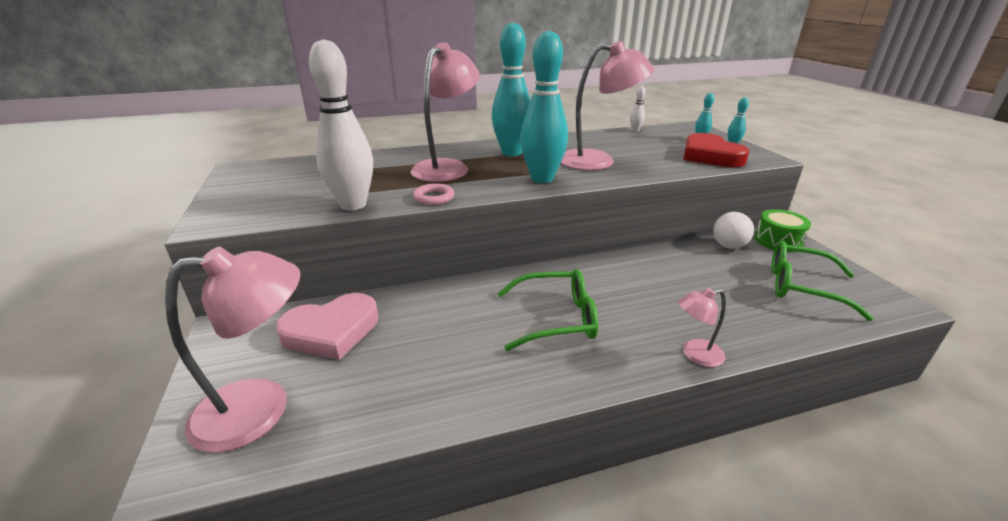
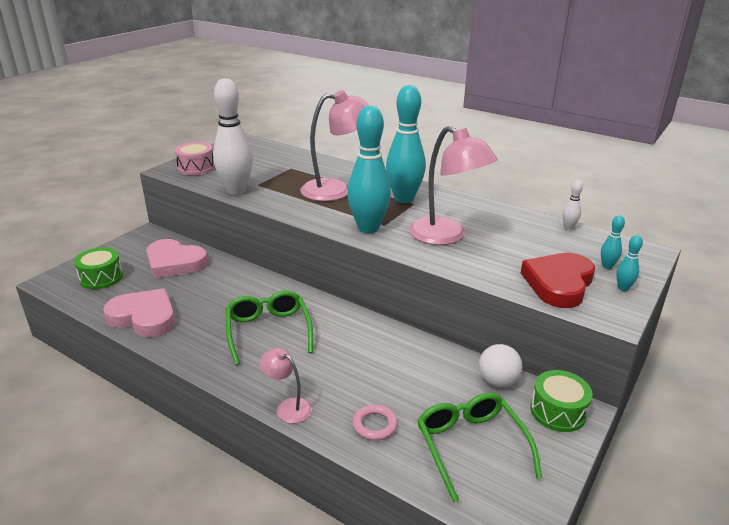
camera: 50 degrees right, 0 degrees up
pink lamp [165,247,301,453] -> green drum [74,247,123,289]
pink ring [413,183,454,205] -> pink ring moved to [353,405,398,441]
green glasses [497,269,598,351] -> green glasses turned 150 degrees counterclockwise [226,291,313,365]
none -> pink heart [103,288,175,337]
none -> pink drum [175,142,215,175]

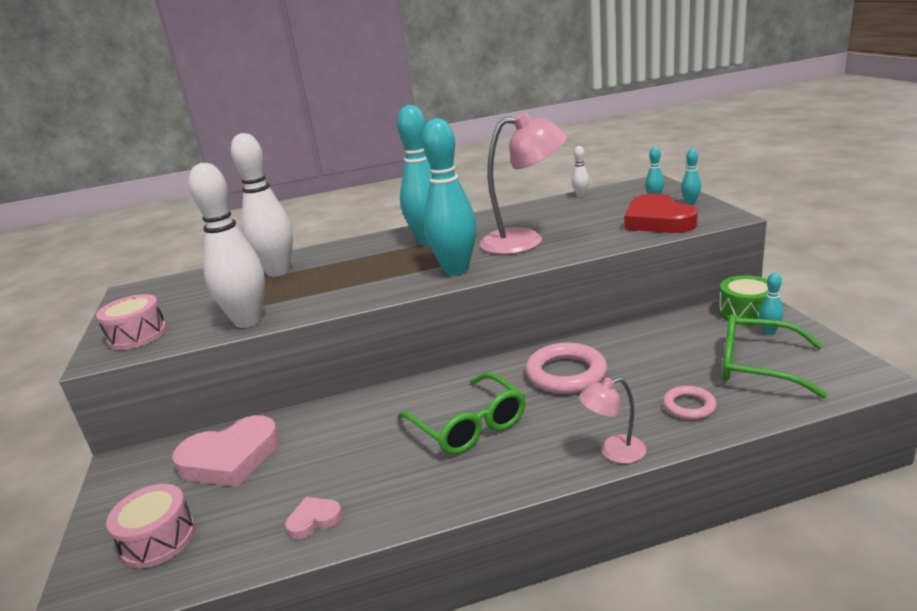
camera: 45 degrees left, 5 degrees down
green drum [74,247,123,289] -> pink drum [106,484,195,568]
pink heart [103,288,175,337] -> pink heart [285,497,342,539], size x0.47
green glasses [226,291,313,365] -> green glasses turned 150 degrees counterclockwise [398,372,526,455]
pink lamp [300,90,369,201] -> none
white ball [479,344,522,387] -> none
none -> white bowling pin [231,133,293,277]
none -> pink ring [526,343,607,394]
none -> turquoise bowling pin [759,273,783,335]

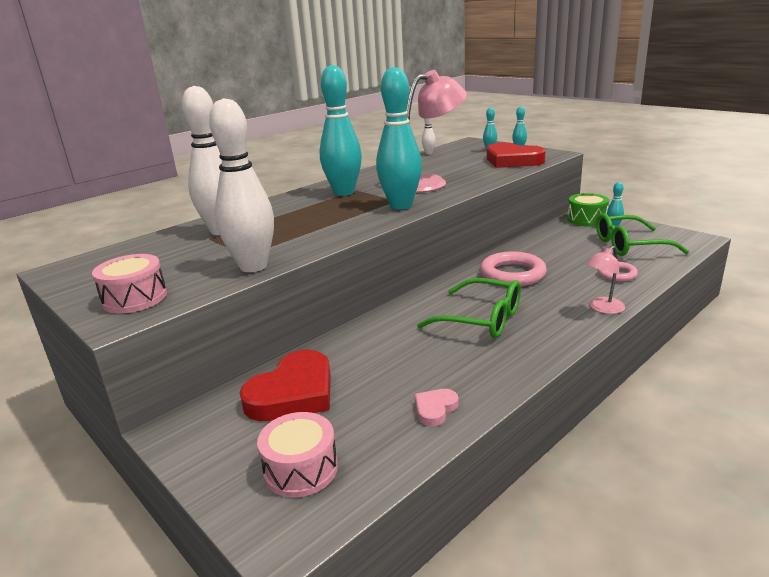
camera: 30 degrees left, 0 degrees up
pink heart [172,415,279,487] -> red heart [239,350,331,421]

